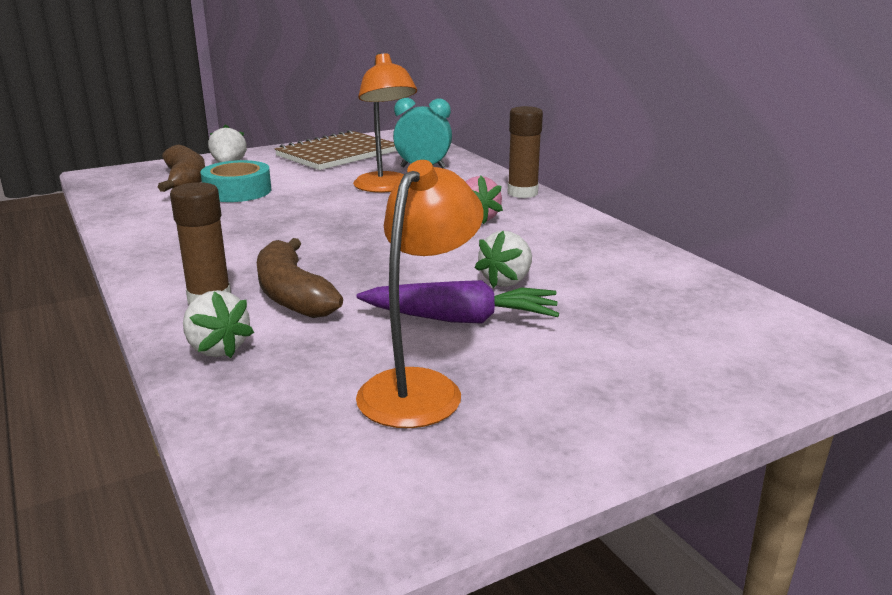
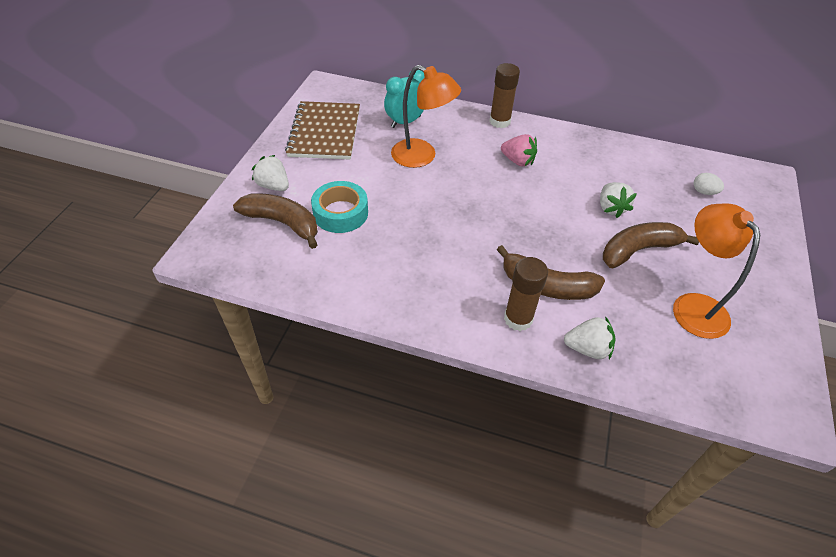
camera: 45 degrees left, 25 degrees up
purple carrot [357,280,559,323] -> brown banana [603,222,699,268]
none -> white egg [694,173,724,195]

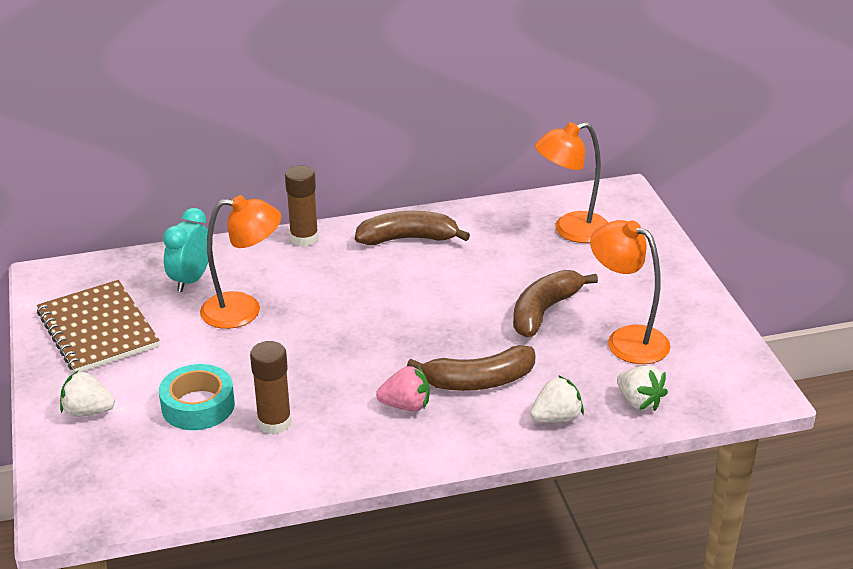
camera: 30 degrees left, 15 degrees down
brown banana [233,193,318,249] -> brown banana moved to [355,211,470,245]
pink strawberry [501,134,537,167] -> pink strawberry moved to [376,365,429,411]
brown glue stick [504,257,548,331] -> brown glue stick moved to [250,341,292,434]
white strawberry [600,182,637,218] -> white strawberry moved to [617,366,668,411]
white egg [694,173,724,195] -> orange lamp [535,122,608,243]

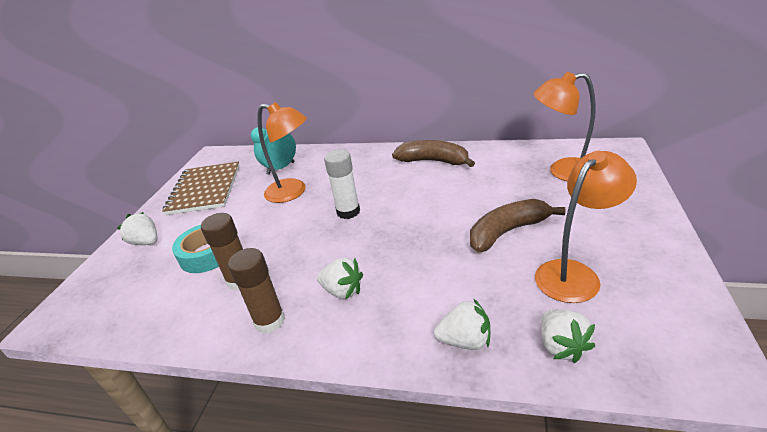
camera: 30 degrees right, 0 degrees up
brown glue stick [285,166,319,246] -> brown glue stick moved to [228,248,285,333]
pink strawberry [376,365,429,411] -> white strawberry [317,257,363,299]
brown banana [407,345,536,391] -> none
orange lamp [590,220,670,364] -> orange lamp turned 75 degrees clockwise [535,151,637,303]
none -> white glue stick [324,150,360,219]

